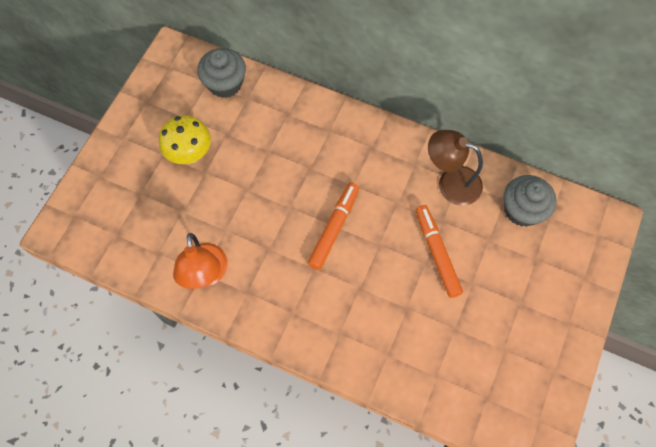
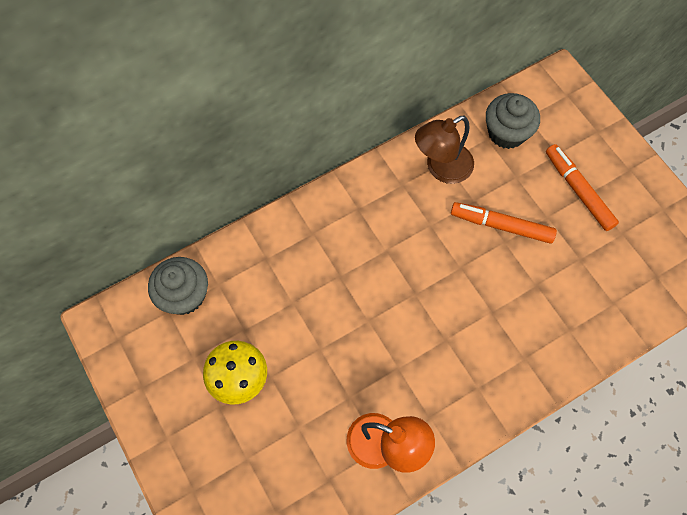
camera: 55 degrees left, 0 degrees up
orange marker [308,183,359,270] -> orange marker moved to [546,144,619,231]

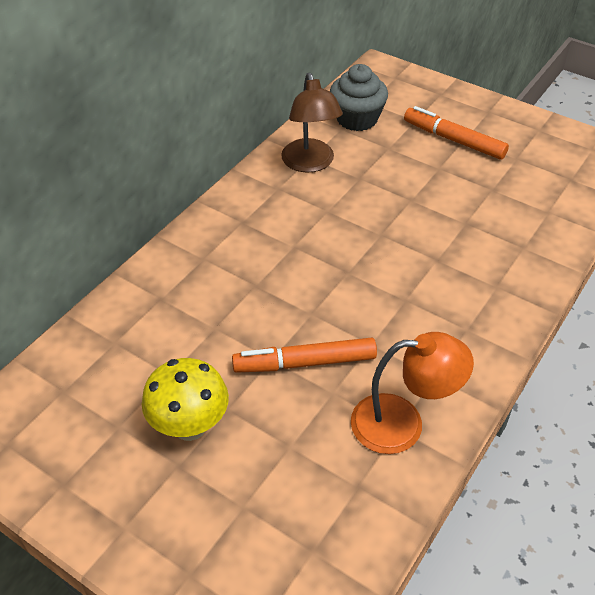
camera: 25 degrees left, 20 degrees down
grey cupcake [148,257,208,315] -> none
brown lamp [415,115,474,184] -> brown lamp turned 45 degrees counterclockwise [281,73,343,172]
orange marker [451,202,557,244] -> orange marker moved to [232,338,377,373]

